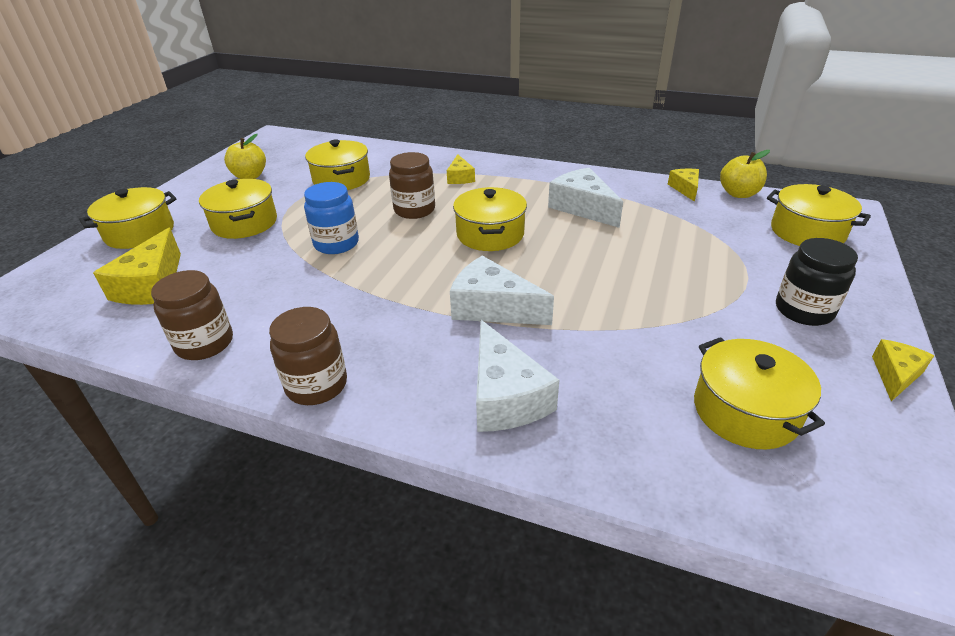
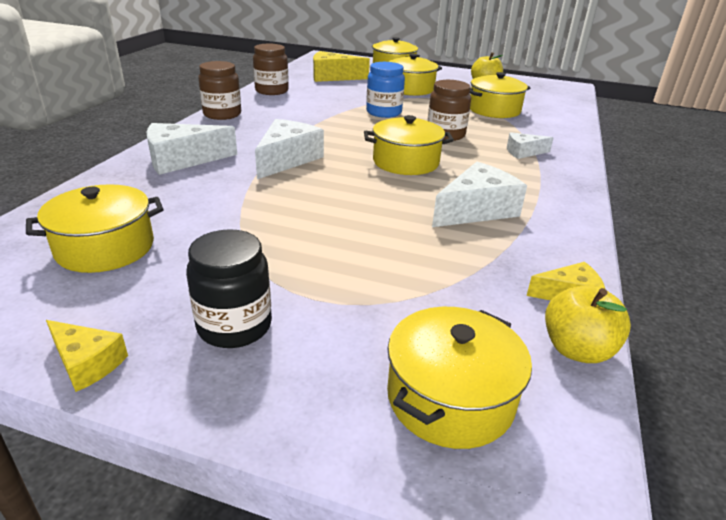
camera: 85 degrees right, 5 degrees down
yellow cheese [447,154,475,184] -> white cheese [507,132,554,159]

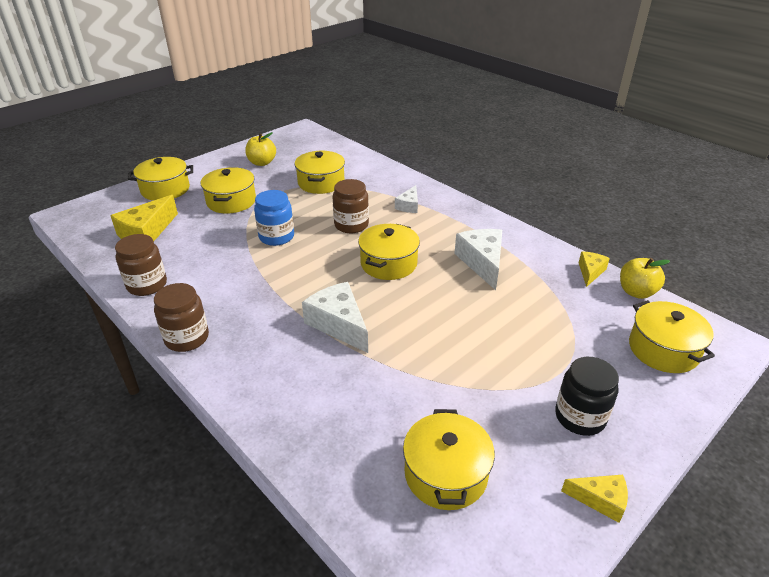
camera: 60 degrees left, 5 degrees up
yellow cheese [46,320,128,392] -> yellow cheese turned 45 degrees clockwise [561,475,628,523]
white cheese [146,123,237,175] -> none

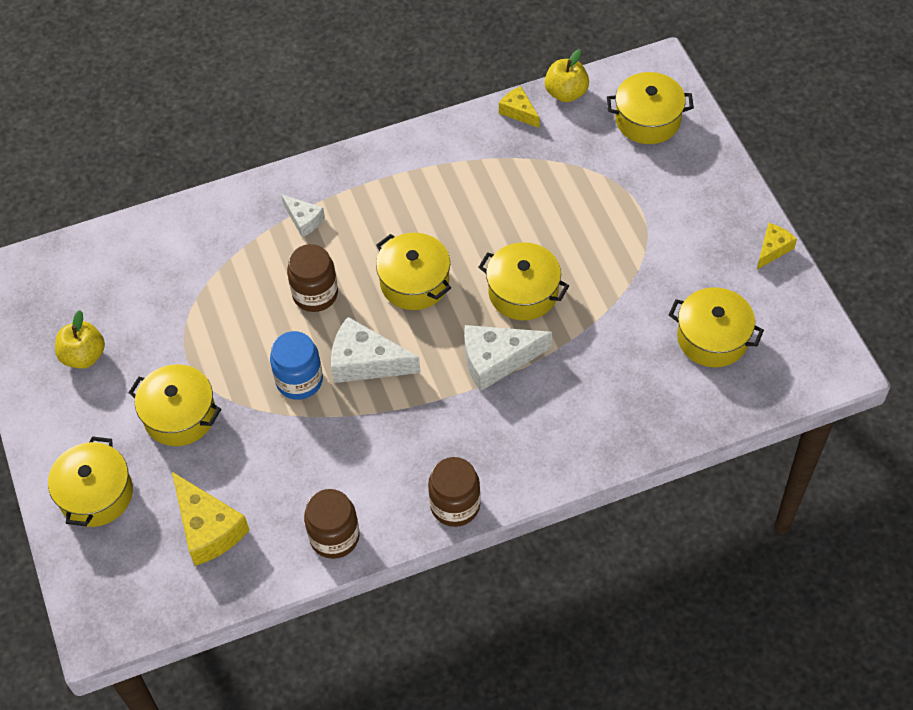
camera: 65 degrees left, 20 degrees up
yellow pot [295,151,345,194] -> yellow pot moved to [479,242,569,320]
white cheese [454,229,502,290] -> white cheese moved to [331,317,421,383]
black jar [555,357,619,436] -> none

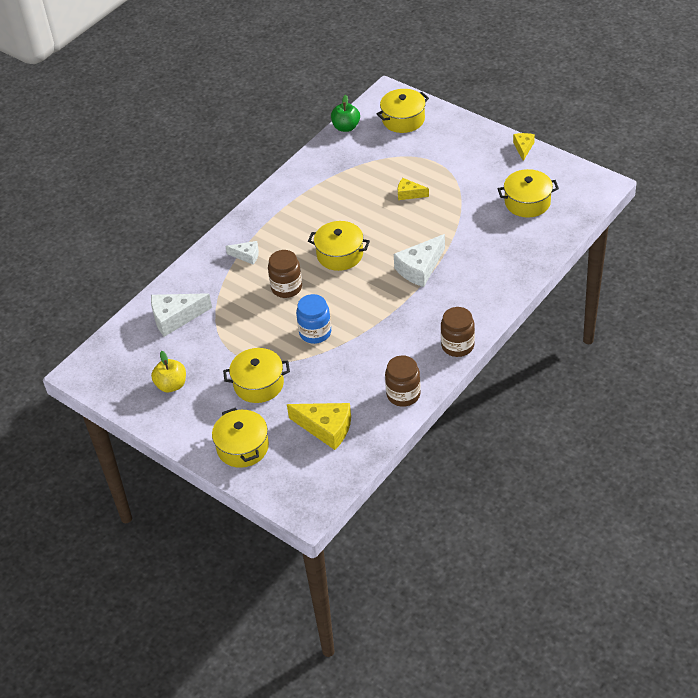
camera: 30 degrees left, 10 degrees down
white cheese [331,317,421,383] -> white cheese moved to [151,293,212,337]
yellow pot [479,242,569,320] -> none
yellow cheese [499,86,540,128] -> yellow cheese moved to [398,178,429,200]
yellow apple [545,49,589,102] -> green apple [331,95,360,132]

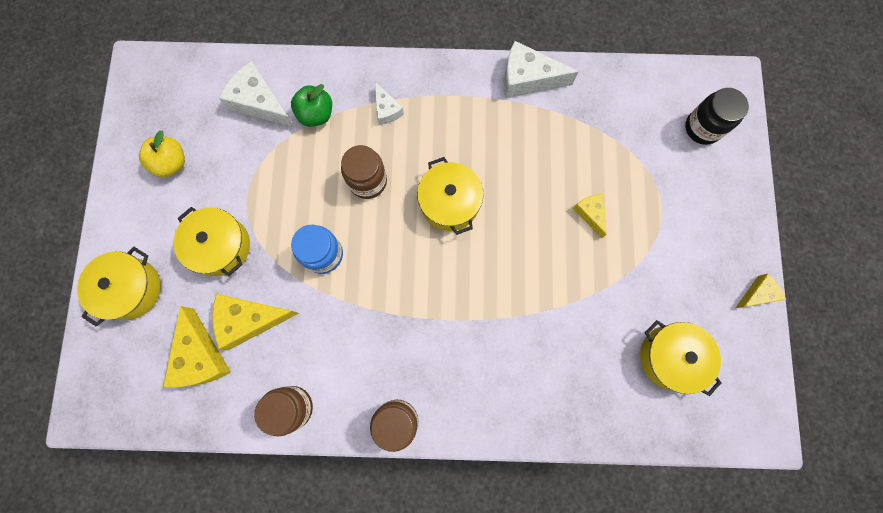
camera: 50 degrees right, 30 degrees up
green apple [331,95,360,132] -> green apple moved to [291,84,332,127]
yellow pot [377,89,429,133] -> black jar [685,88,749,145]
white cheese [394,234,445,287] -> white cheese moved to [504,41,579,98]
none -> yellow cheese [212,294,299,349]

